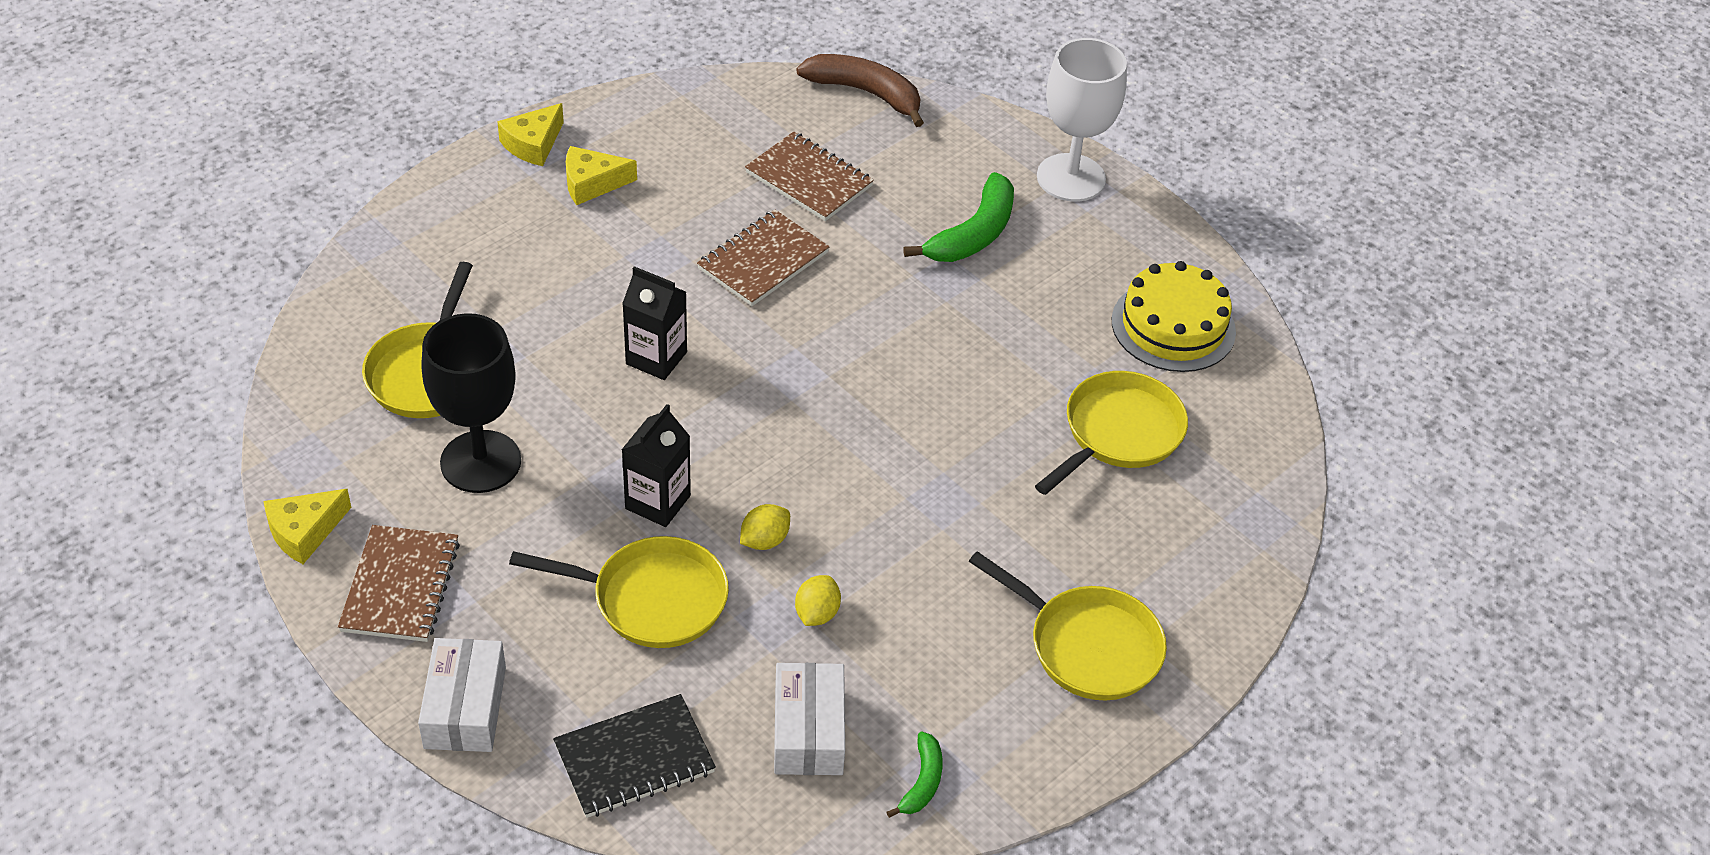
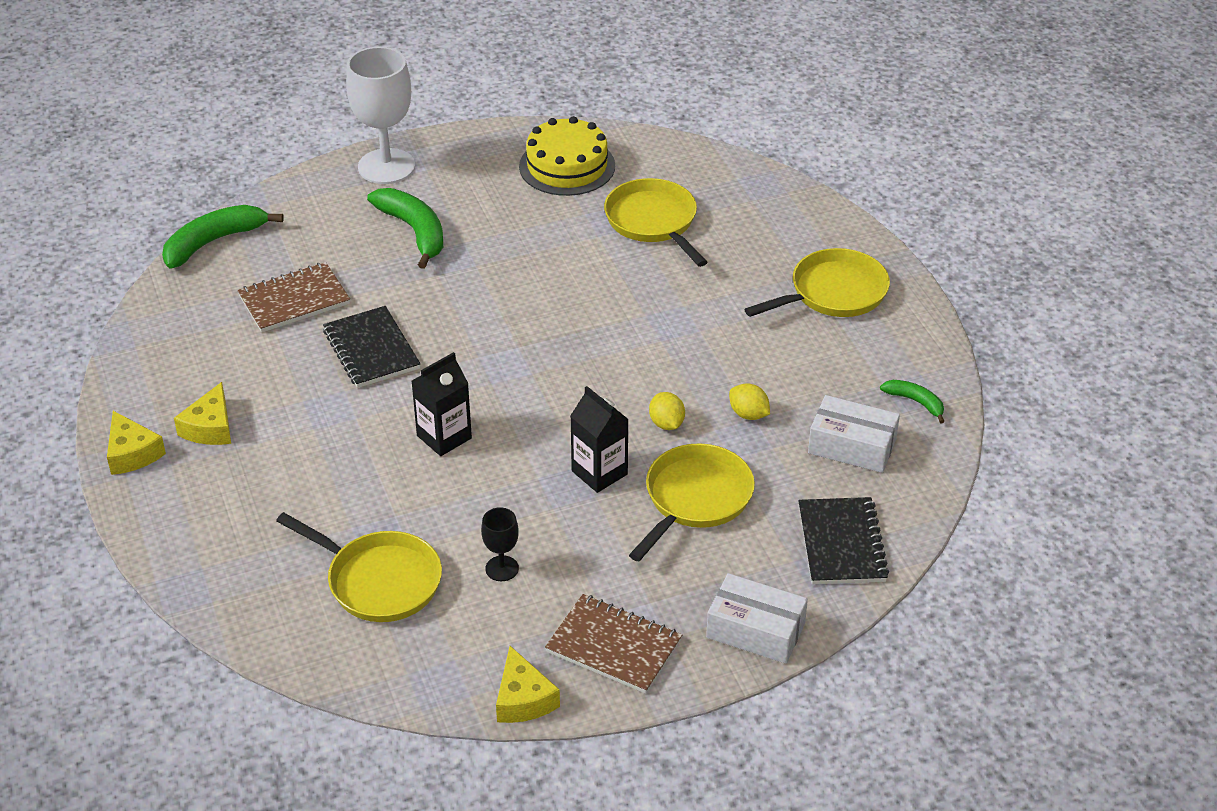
camera: 65 degrees left, 5 degrees down
black goblet [422,313,521,493] -> black goblet [481,507,519,581], size x0.47
brown notebook [697,209,830,306] -> black notebook [323,306,421,388]
brown banana [796,54,924,127] -> green banana [162,205,284,269]

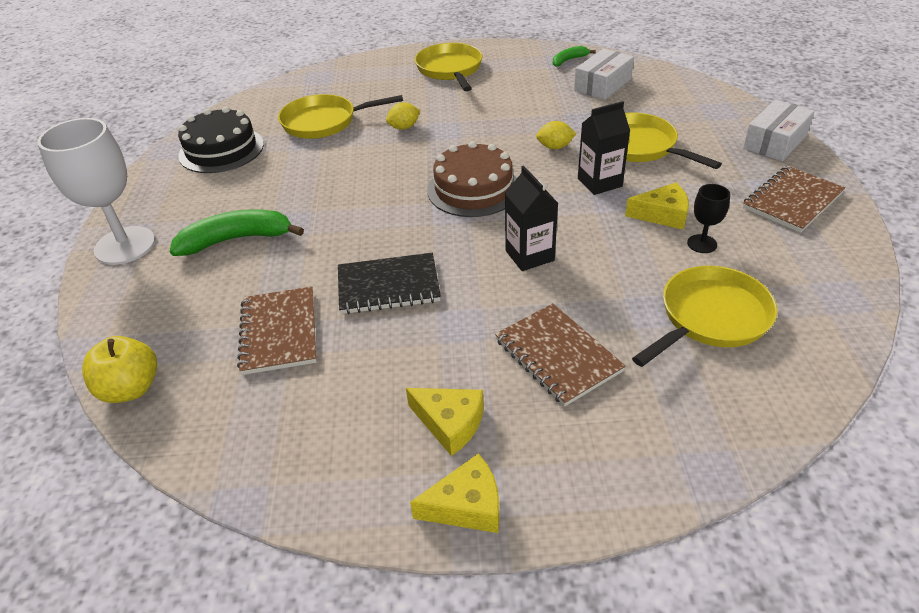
camera: 70 degrees left, 0 degrees up
green banana [162,205,284,269] -> yellow apple [82,336,157,403]
yellow cheese [496,646,560,723] -> yellow cheese moved to [625,183,689,230]
yellow cake [519,116,615,196] -> black cake [178,107,264,173]
yellow lemon [729,383,770,420] -> yellow lemon moved to [386,102,420,130]
black notebook [798,497,889,584] -> none
none -> brown cake [427,141,517,217]
none -> brown notebook [495,303,626,407]

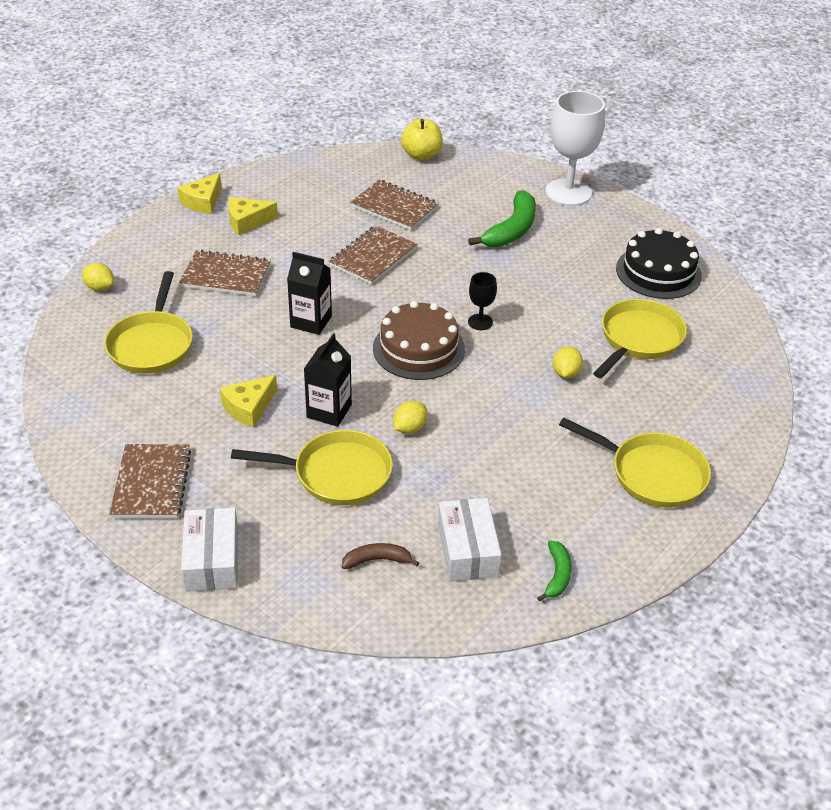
camera: 130 degrees right, 0 degrees up
black notebook [338,253,441,314] -> brown notebook [329,225,417,285]
black goblet [687,184,730,253] -> black goblet moved to [468,272,497,330]
none -> yellow lemon [82,263,114,291]
none -> brown banana [342,543,419,569]

